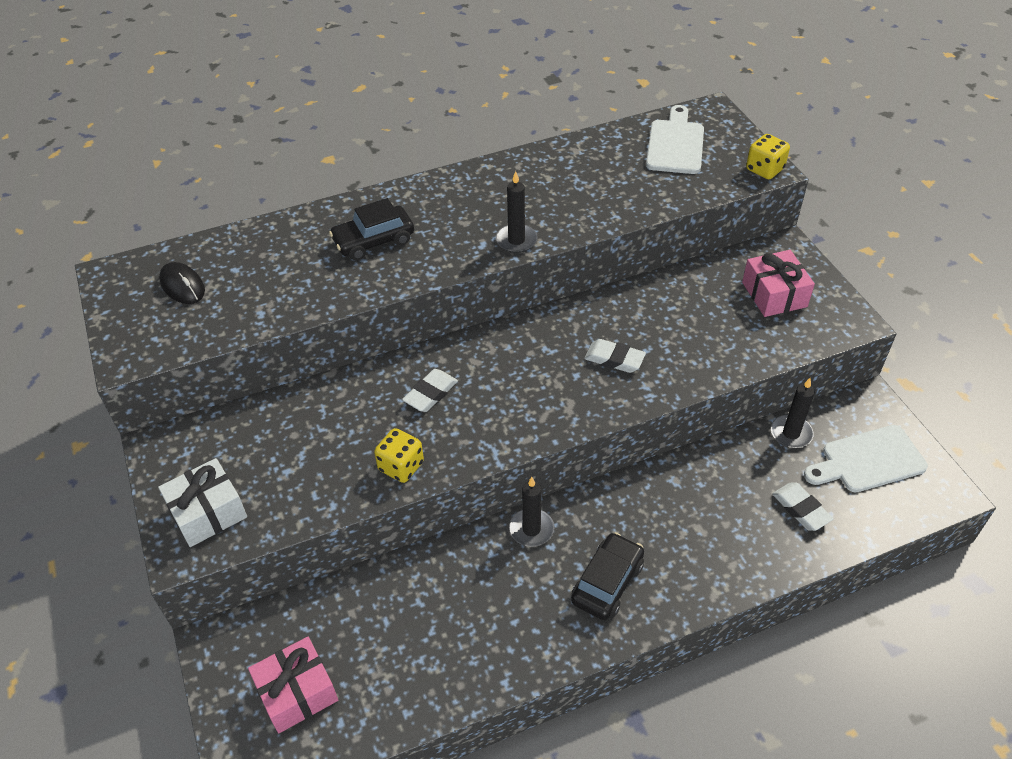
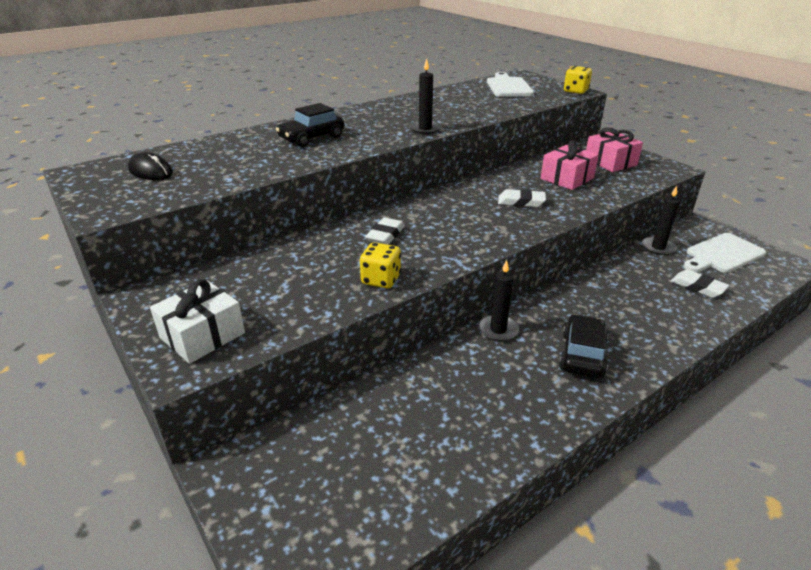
camera: 15 degrees left, 15 degrees down
pink gift [248,636,338,733] -> pink gift moved to [541,140,599,190]

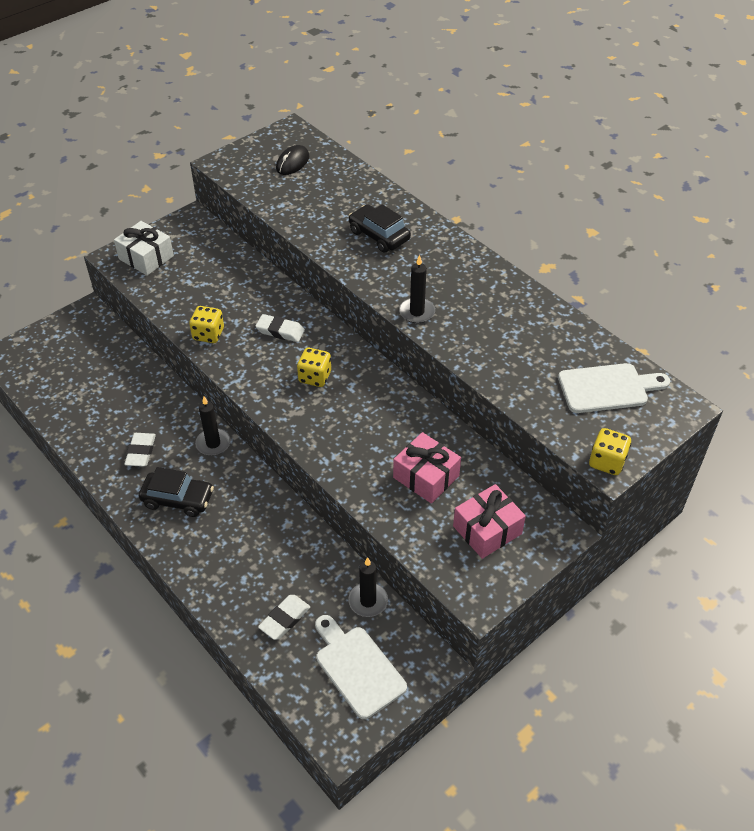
camera: 85 degrees right, 15 degrees up
white eraser [498,189,546,207] -> white eraser moved to [124,433,156,467]
none -> yellow dice [297,348,331,387]

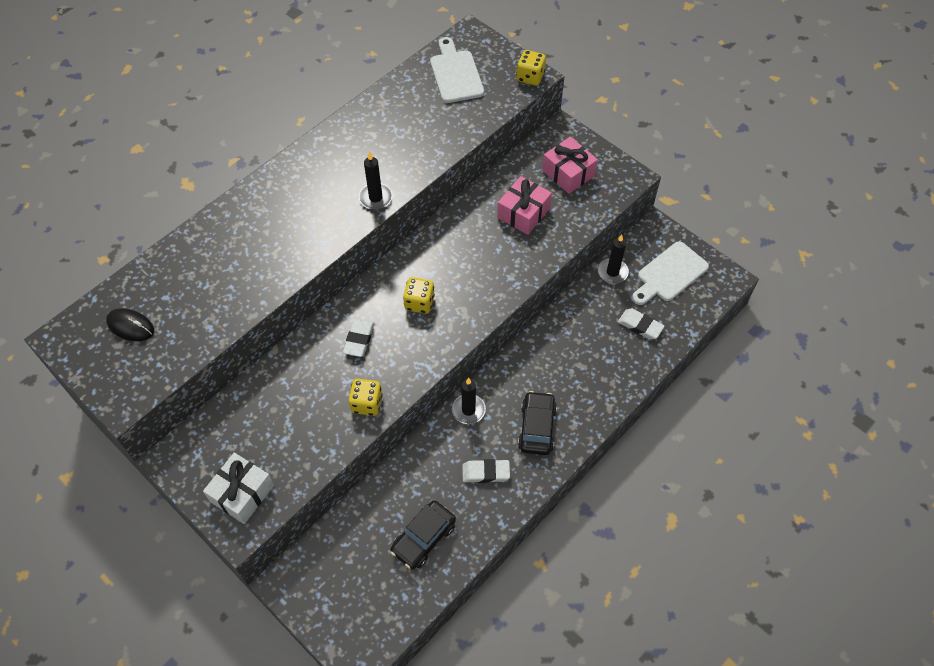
camera: 95 degrees left, 10 degrees up
black car [349,204,411,253] -> black car moved to [390,500,456,569]

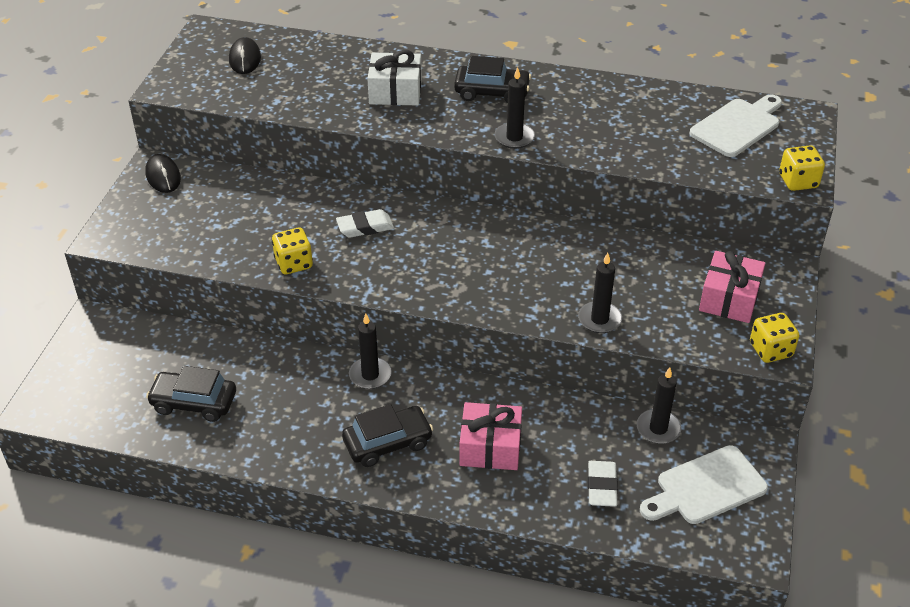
camera: 60 degrees right, 15 degrees down
white gift [203,453,274,524] -> white gift moved to [367,50,422,106]
yellow dice [403,277,435,314] -> yellow dice moved to [750,313,799,363]
white eraser [462,459,510,483] -> none
pink gift [497,176,552,235] -> pink gift moved to [459,402,522,470]
white cutting board [632,241,709,305] -> white cutting board turned 45 degrees counterclockwise [640,445,768,524]
none -> black mouse [145,154,181,193]
none -> black car [454,56,531,103]
none -> black candle [578,253,622,333]

